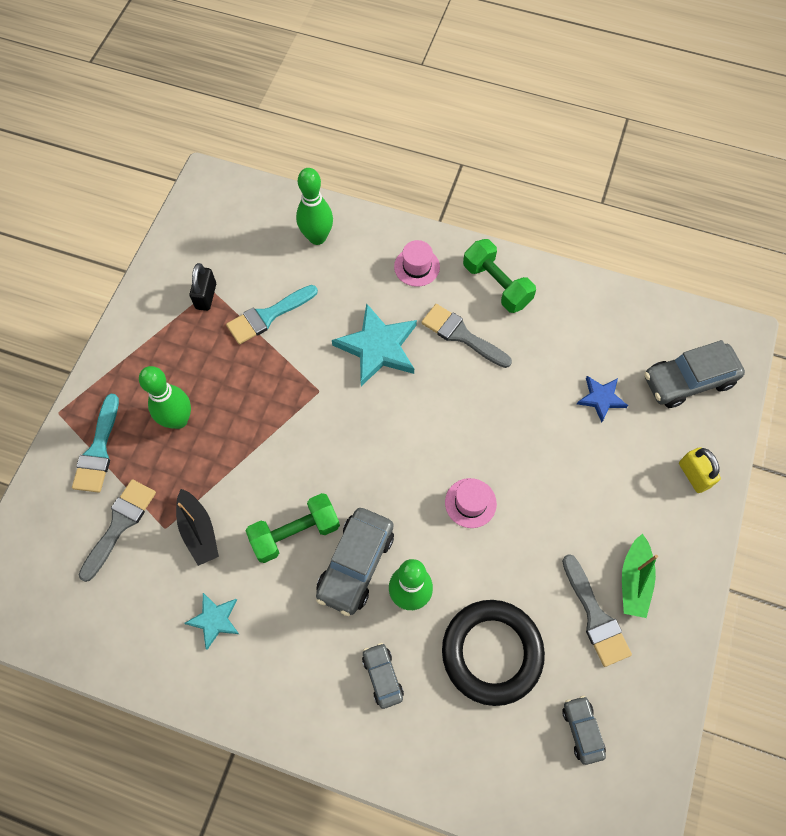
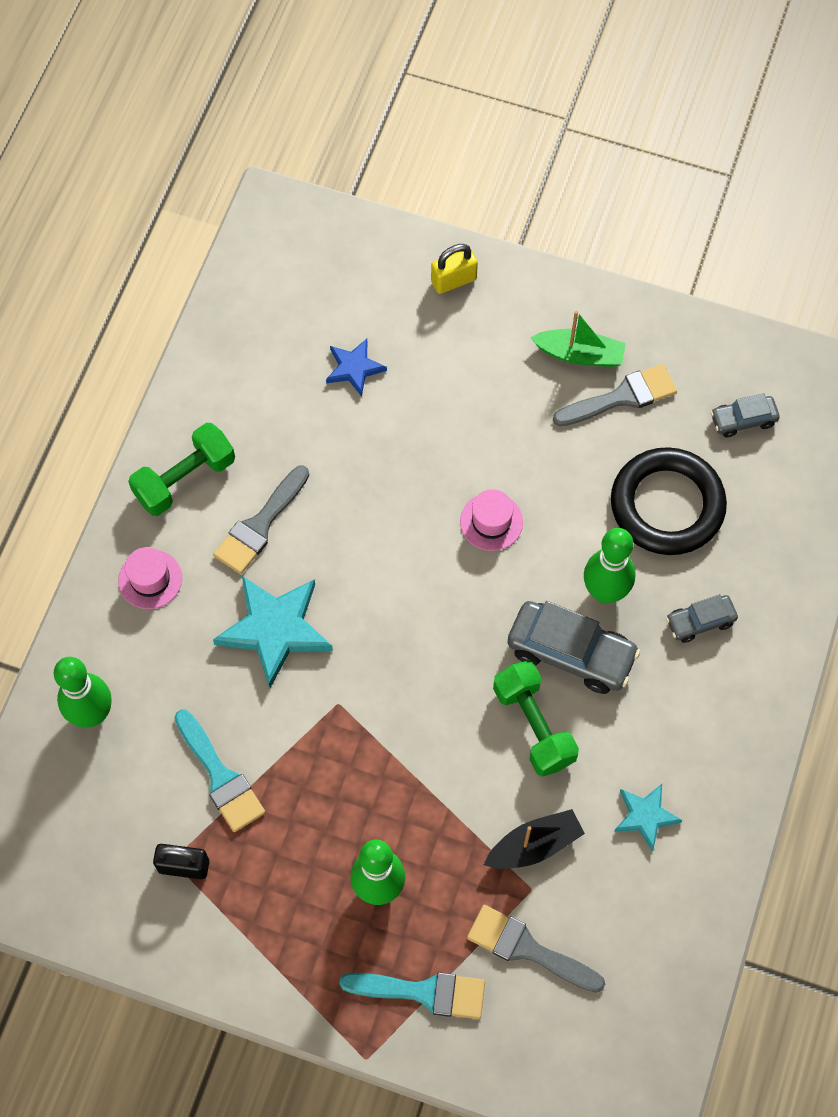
camera: 90 degrees left, 0 degrees up
grey car [645,340,745,408] -> none

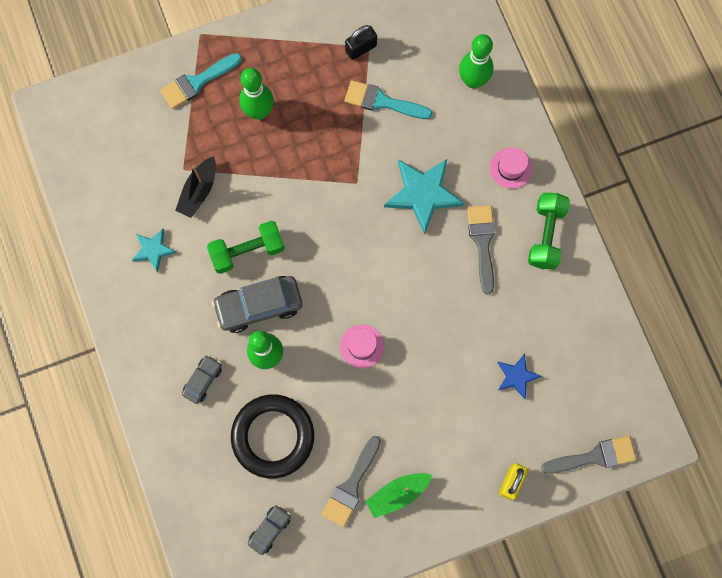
camera: 140 degrees right, 10 degrees up
grey brush [467,905,605,993] -> grey brush moved to [541,436,636,474]
green dumbbell [493,660,579,777] -> green dumbbell turned 45 degrees counterclockwise [207,221,285,274]

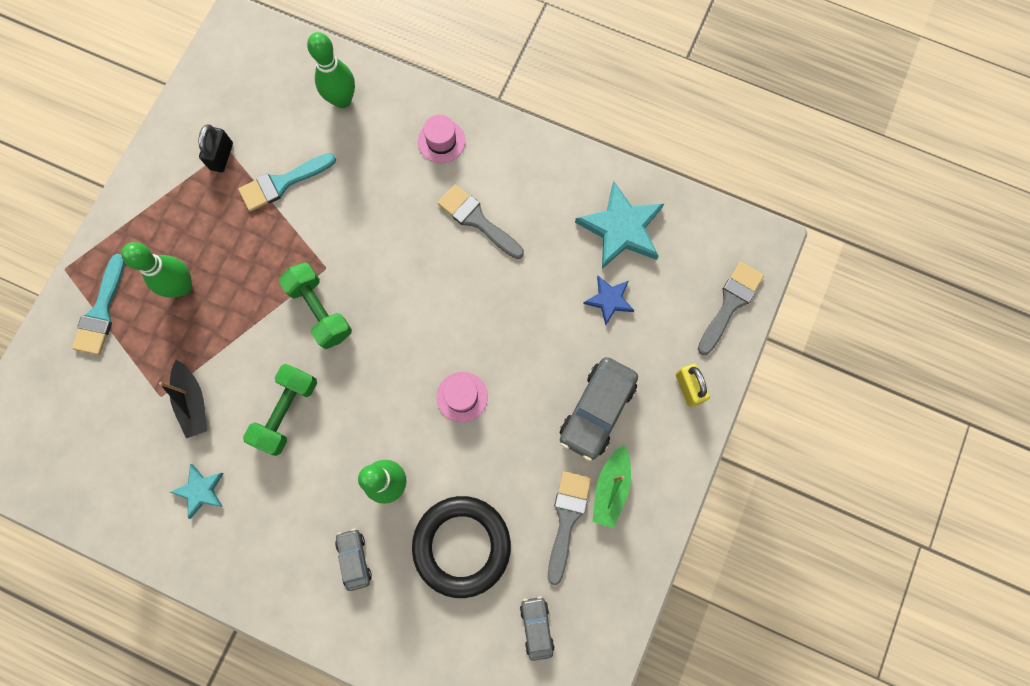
camera: 45 degrees left, 0 degrees up
grey car [212,276,302,333] -> grey car moved to [560,357,638,461]
grey brush [322,436,381,527] -> grey brush turned 150 degrees counterclockwise [548,471,591,585]
turquoise star [384,159,464,235] -> turquoise star moved to [575,181,664,269]
green dumbbell [528,193,570,269] -> green dumbbell moved to [279,262,352,349]

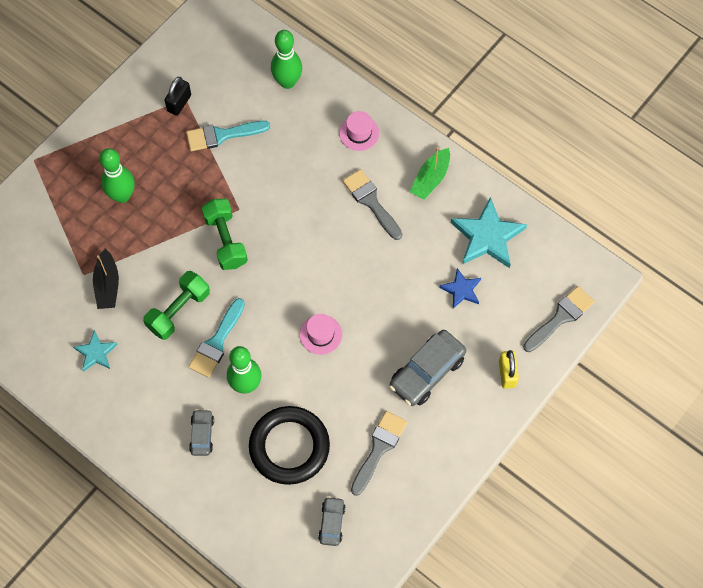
camera: 15 degrees right, 10 degrees down
turquoise brush [72,254,125,355] -> turquoise brush moved to [188,298,245,378]
green boat [592,445,631,528] -> green boat moved to [410,147,450,200]

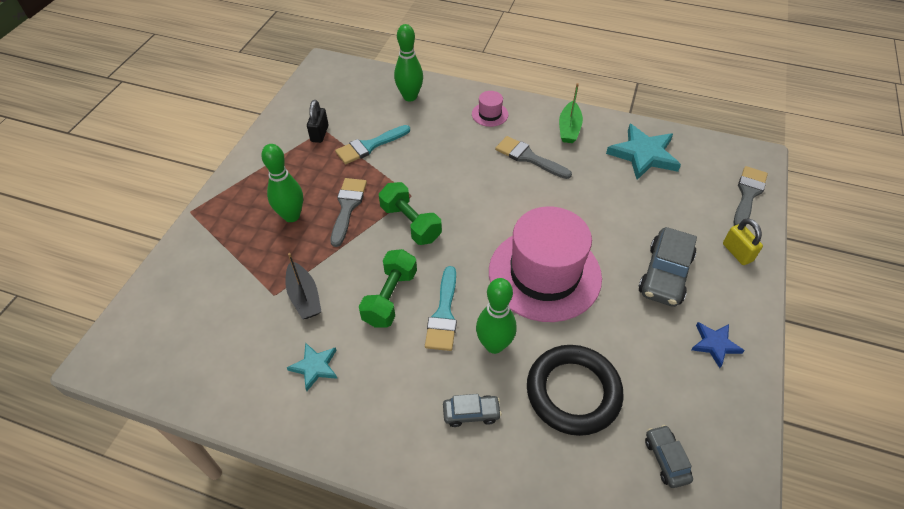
camera: 20 degrees left, 15 degrees down
grey car [189,409,214,456] -> grey car turned 105 degrees clockwise [443,394,502,427]
pink hat [300,314,342,355] -> pink hat [489,206,602,322], size x2.48
grey brush [351,411,407,496] -> grey brush moved to [331,178,367,247]
blue star [439,268,481,308] -> blue star moved to [691,322,745,368]

